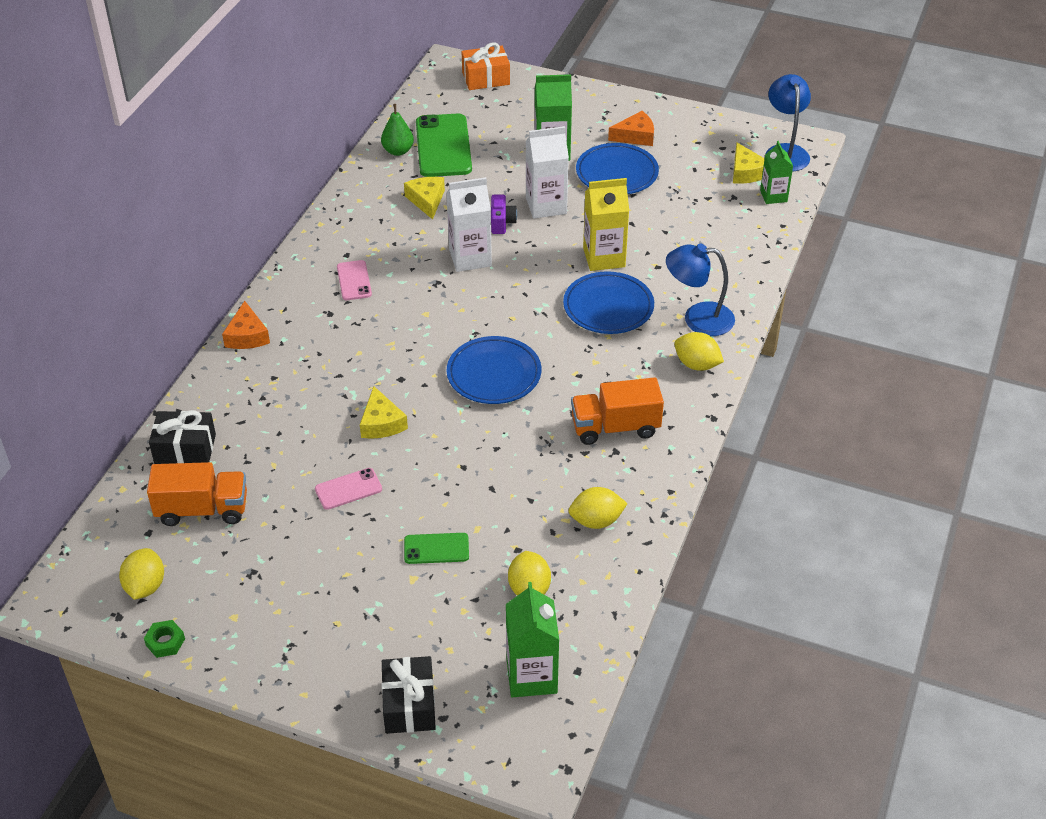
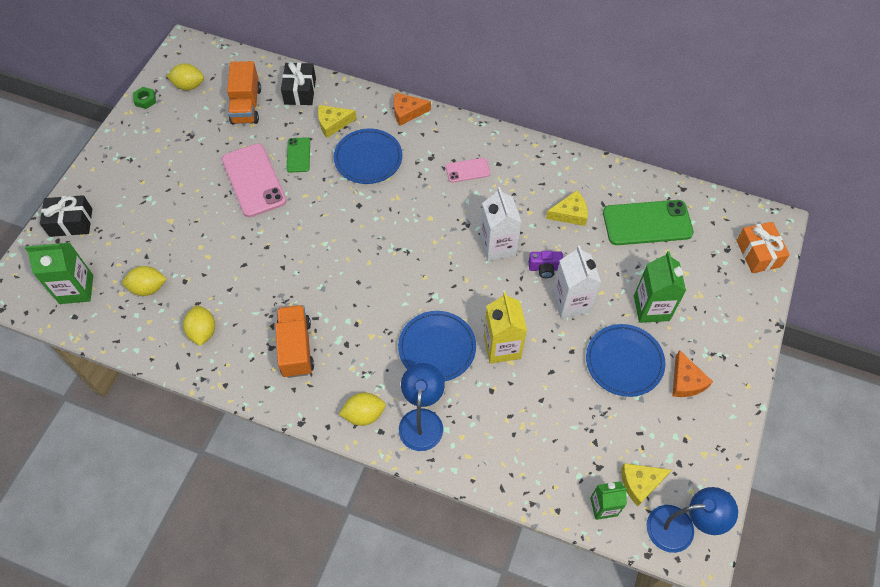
camera: 90 degrees right, 15 degrees up
pink phone [315,468,382,510] -> pink phone [222,143,287,217], size x1.92
yellow cheese [360,386,408,439] -> yellow cheese moved to [318,105,357,138]
green pear [381,104,414,156] -> none
green phone [404,533,469,564] -> green phone moved to [287,137,310,173]
blue plate [447,336,541,404] -> blue plate moved to [334,129,402,184]
yellow lemon [674,332,724,371] -> yellow lemon turned 45 degrees clockwise [339,393,386,426]

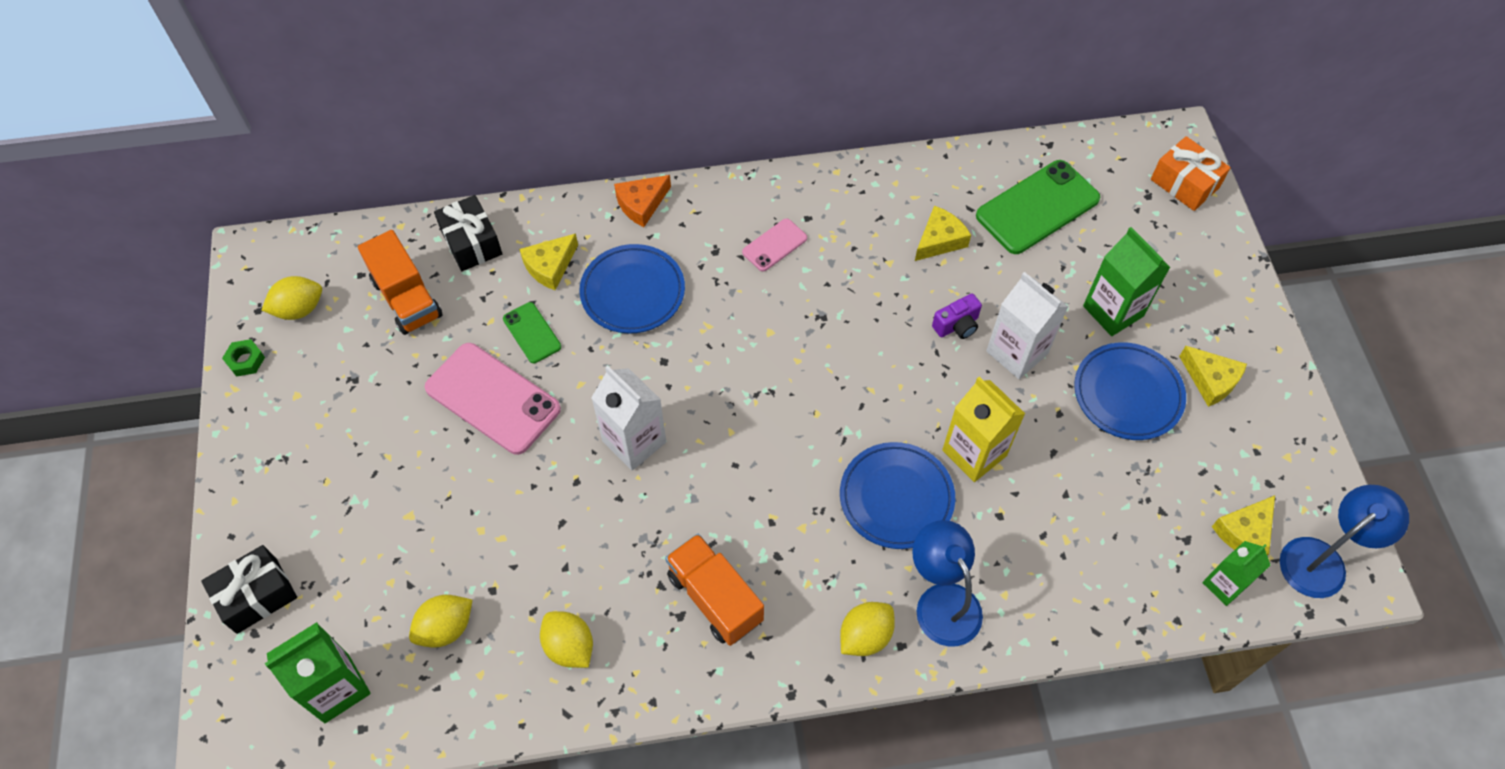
camera: 30 degrees left, 0 degrees up
white carton [480,187,522,261] -> white carton moved to [591,366,666,471]
orange cheese [673,350,713,397] -> yellow cheese [1179,346,1247,407]

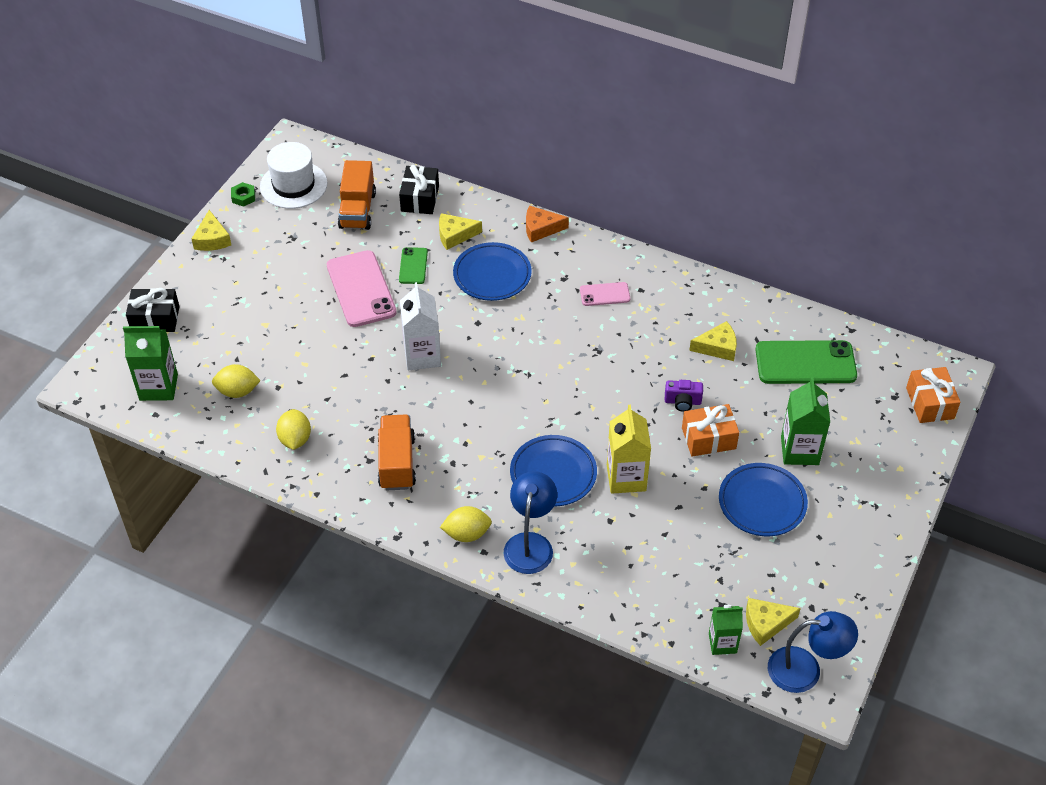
camera: 35 degrees right, 10 degrees down
yellow lemon [262,276,322,320] -> white hat [260,142,328,209]
white carton [986,272,1068,379] -> orange gift [682,404,739,456]
yellow cheese [1179,346,1247,407] -> yellow cheese moved to [192,210,231,251]

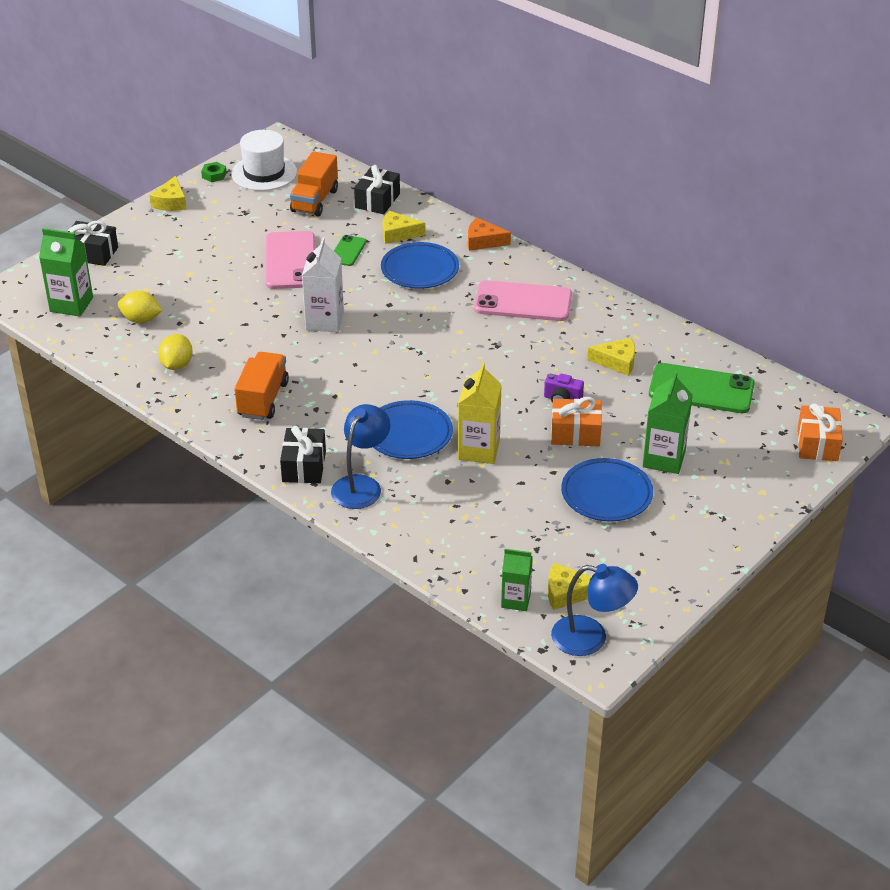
camera: 15 degrees right, 10 degrees down
yellow lemon [440,506,492,542] -> black gift [280,426,326,483]
pink phone [580,282,630,306] -> pink phone [474,280,572,321], size x1.92

